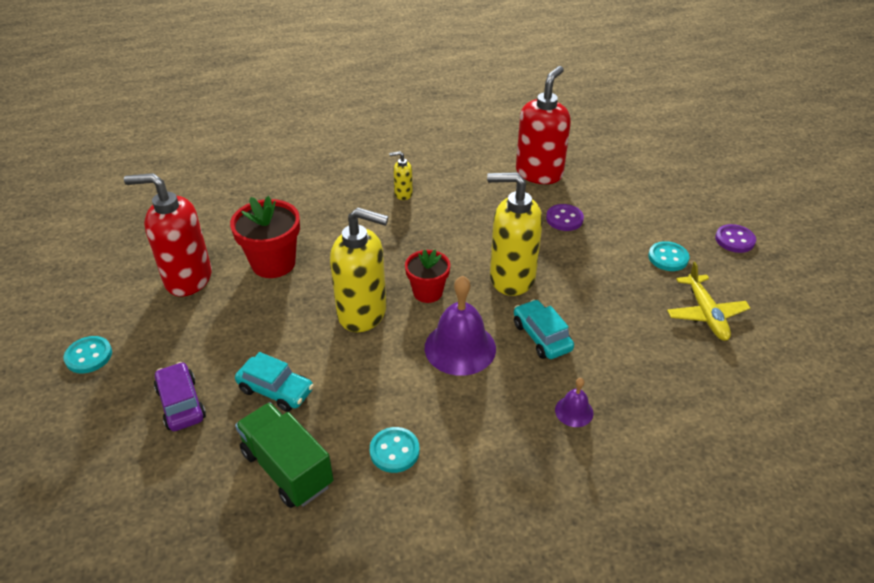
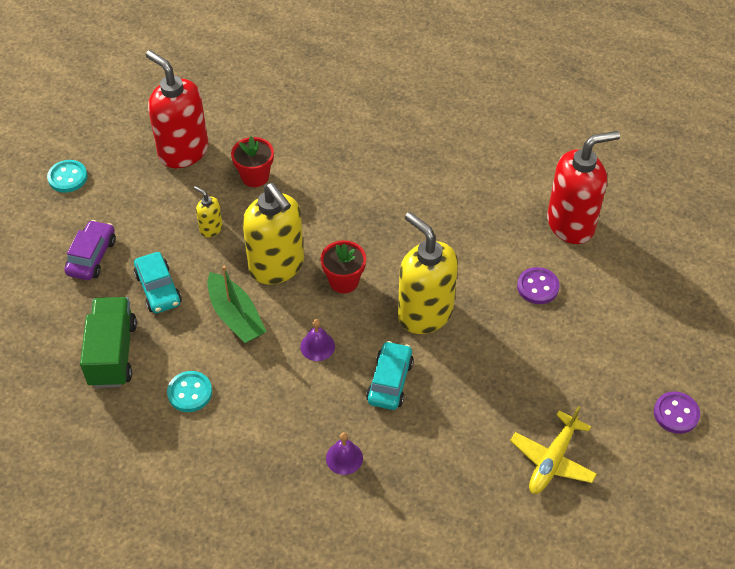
camera: 40 degrees right, 10 degrees up
red flower pot [230,196,300,278] -> red flower pot [231,136,274,187], size x0.65
yellow soap dispenser [389,151,413,200] -> yellow soap dispenser moved to [194,186,223,237]
purple bell [425,275,496,376] -> purple bell [300,319,335,361], size x0.49
turquoise button [648,241,689,271] -> none
none -> green boat [207,265,267,343]

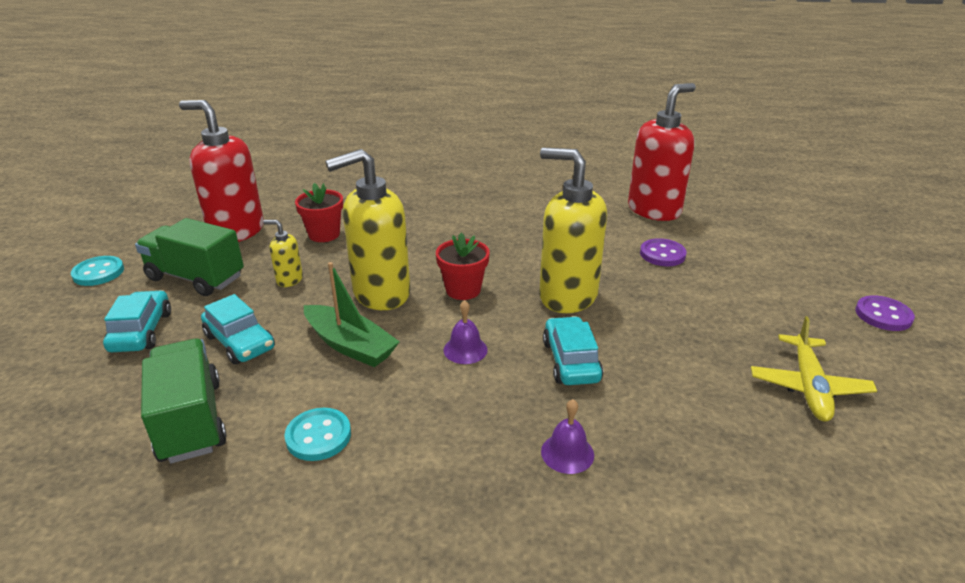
camera: 20 degrees left, 20 degrees down
purple car [64,220,116,280] -> turquoise car [103,290,171,352]
yellow soap dispenser [242,183,304,285] -> yellow soap dispenser turned 120 degrees clockwise [325,149,410,310]
none -> green truck [135,218,244,296]

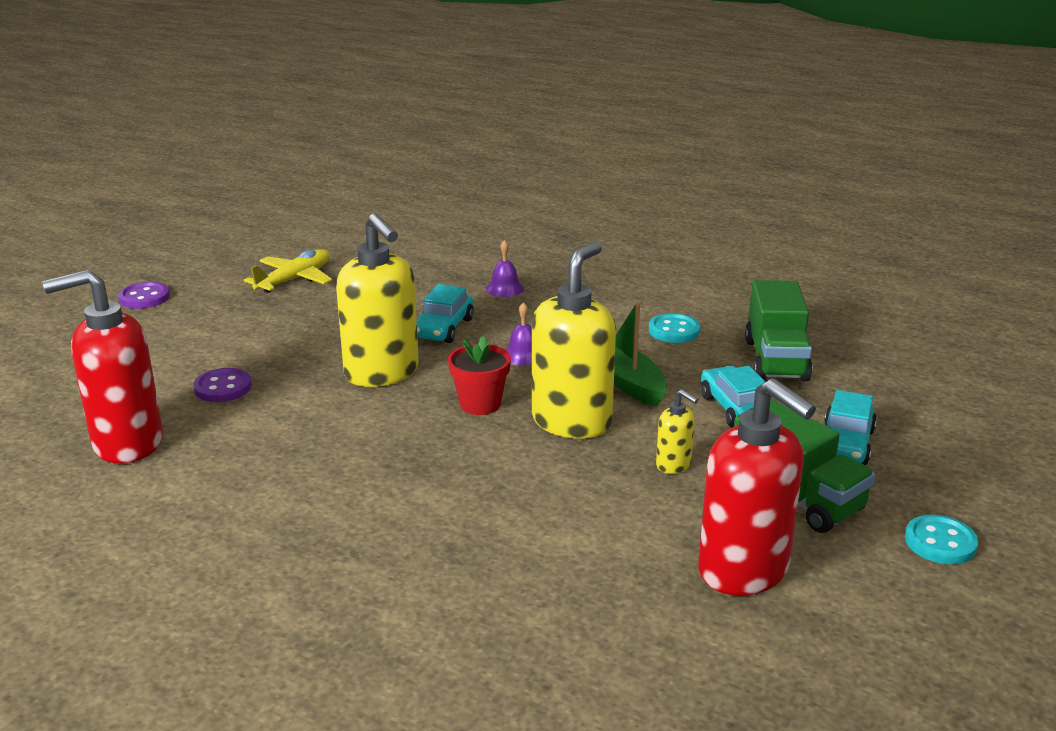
camera: 155 degrees left, 5 degrees down
red flower pot [295,183,343,242] -> none
yellow soap dispenser [325,149,410,310] -> yellow soap dispenser turned 60 degrees counterclockwise [532,242,616,439]

